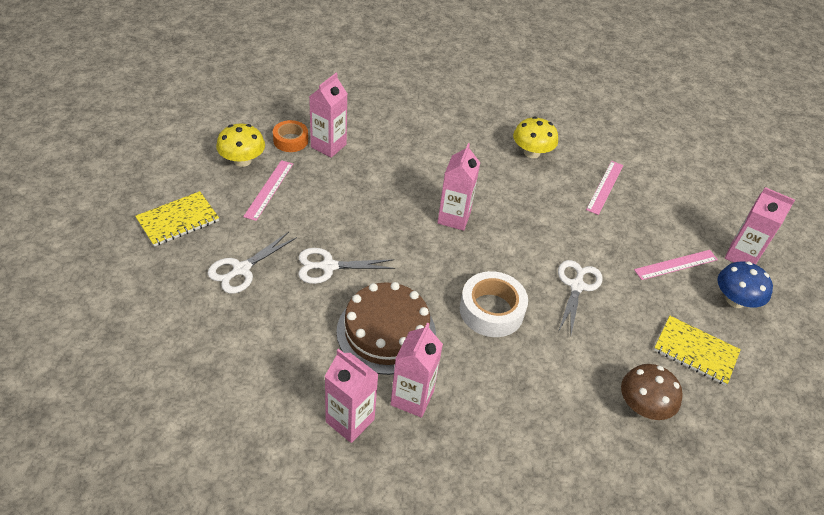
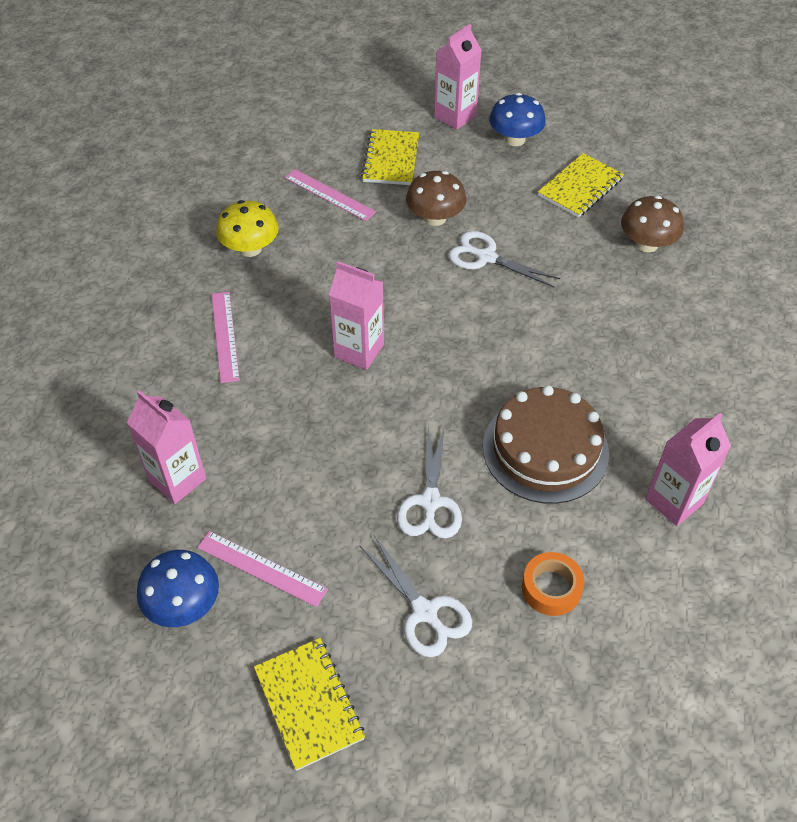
camera: 75 degrees left, 5 degrees up
yellow mushroom [216,124,265,167] -> blue mushroom [137,550,219,627]
orange tape [273,120,308,152] -> orange tape moved to [522,552,585,616]
pink carton [391,323,443,418] -> none
white tape [460,271,528,337] -> none
pink ruler [634,250,718,280] -> pink ruler moved to [211,292,240,383]
none -> yellow notebook [361,129,419,185]
none -> brown mushroom [406,171,466,226]

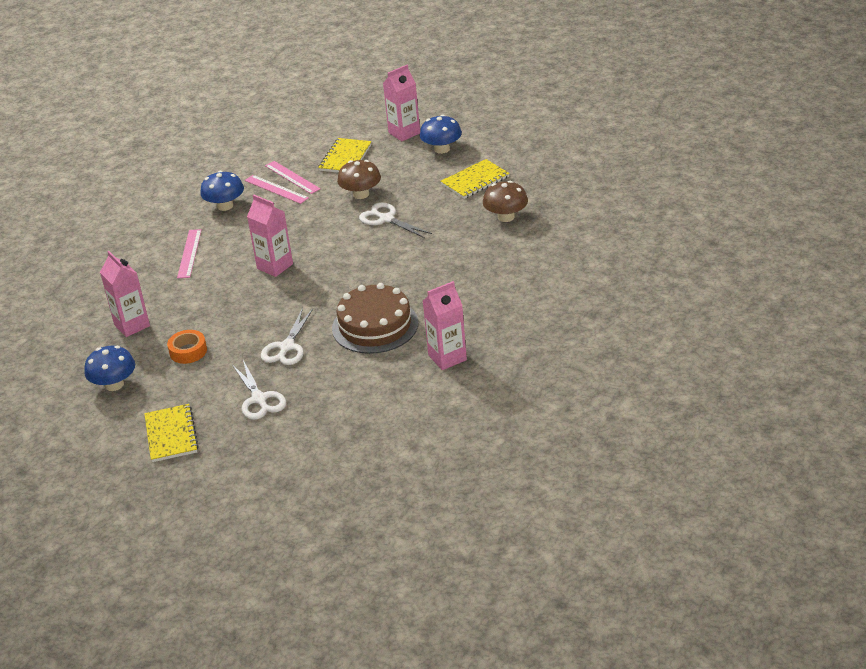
camera: 15 degrees right, 15 degrees down
pink ruler [197,531,328,607] -> pink ruler moved to [245,175,309,204]
yellow mushroom [216,200,279,257] -> blue mushroom [200,171,244,211]
orange tape [522,552,585,616] -> orange tape moved to [167,330,207,364]

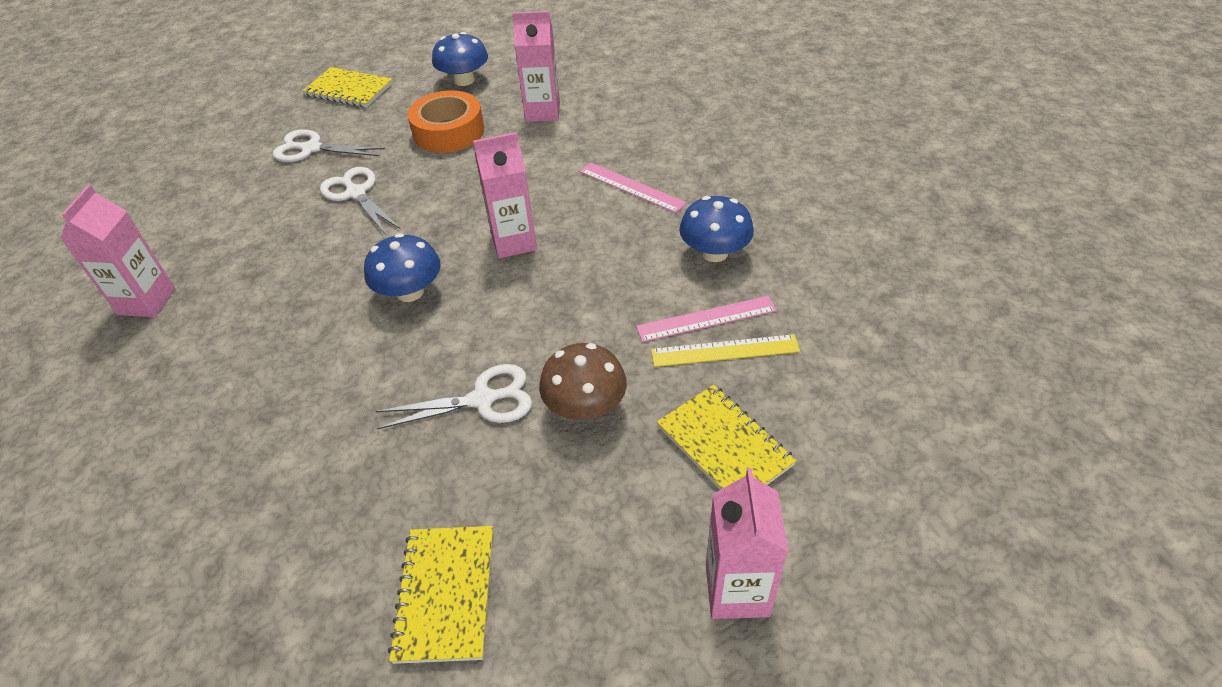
camera: 125 degrees right, 10 degrees up
orange tape [167,330,207,364] -> orange tape [407,90,484,153], size x1.57
pink ruler [265,161,321,194] -> yellow ruler [651,334,800,367]
brown cake [332,283,418,354] -> none
blue mushroom [420,115,462,154] -> blue mushroom moved to [364,233,441,302]
brown mushroom [483,181,528,222] -> none

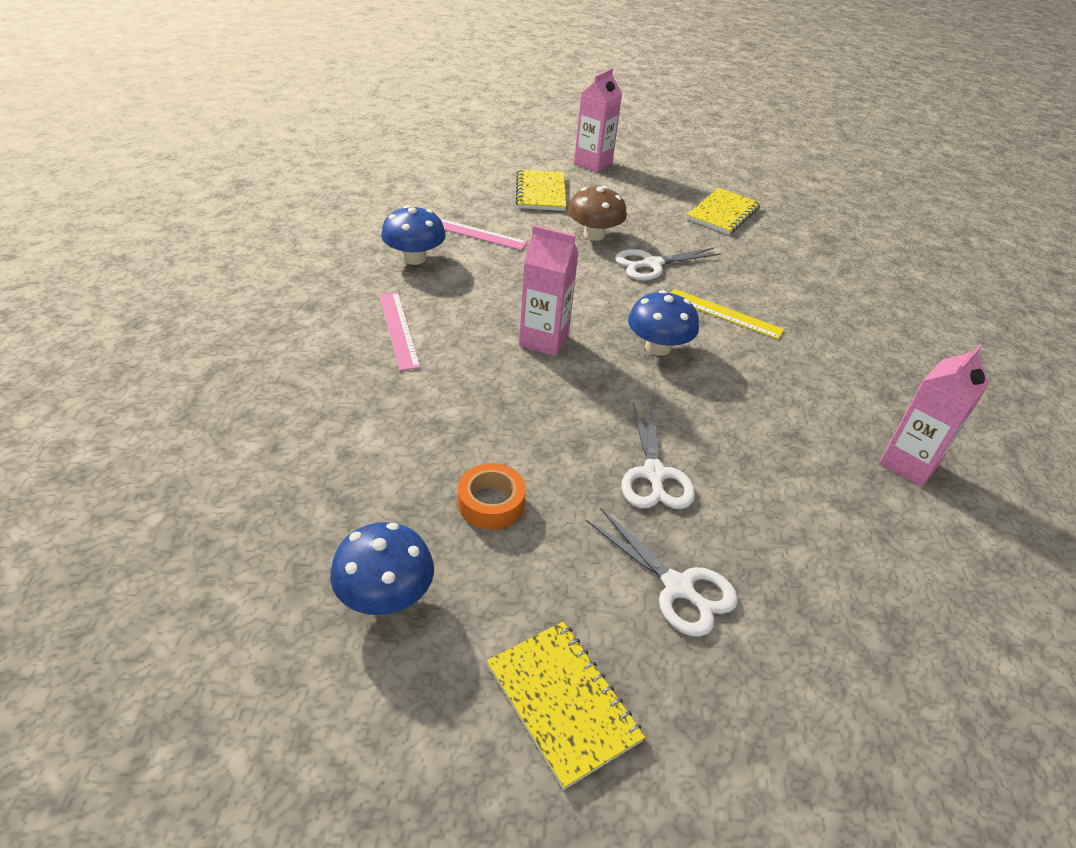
camera: 150 degrees left, 5 degrees down
white scissors [375,364,532,429] -> white scissors turned 45 degrees counterclockwise [615,248,721,280]
orange tape [407,90,484,153] -> orange tape [458,463,526,530], size x0.64
pink carton [513,11,560,122] -> none
yellow ruler [651,334,800,367] -> yellow ruler moved to [671,289,784,339]

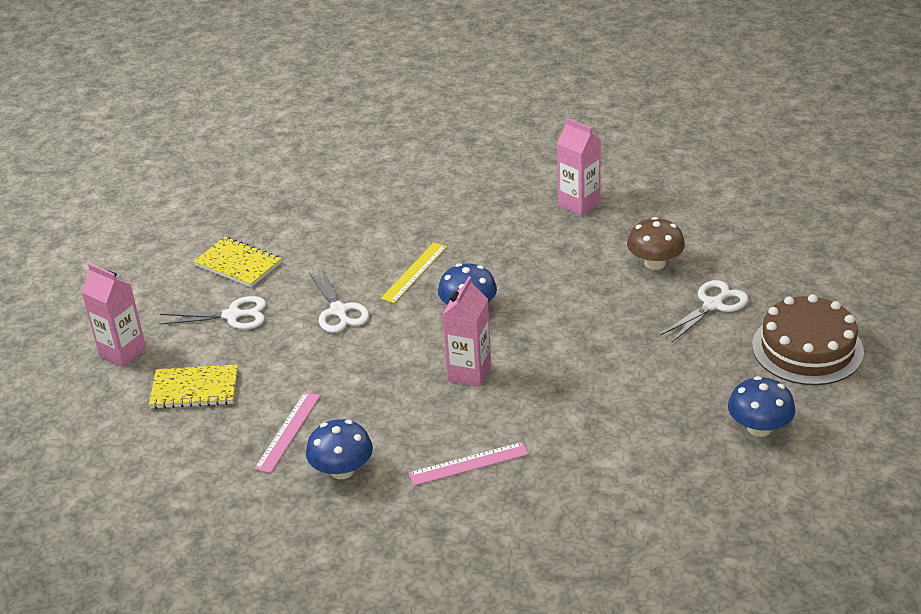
camera: 85 degrees left, 5 degrees down
orange tape [458,463,526,530] -> none
yellow notebook [487,622,645,790] -> brown cake [752,294,864,385]
brown mushroom [568,186,627,241] -> brown mushroom moved to [627,217,685,270]
white scissors [621,403,695,509] -> white scissors moved to [159,296,266,329]

